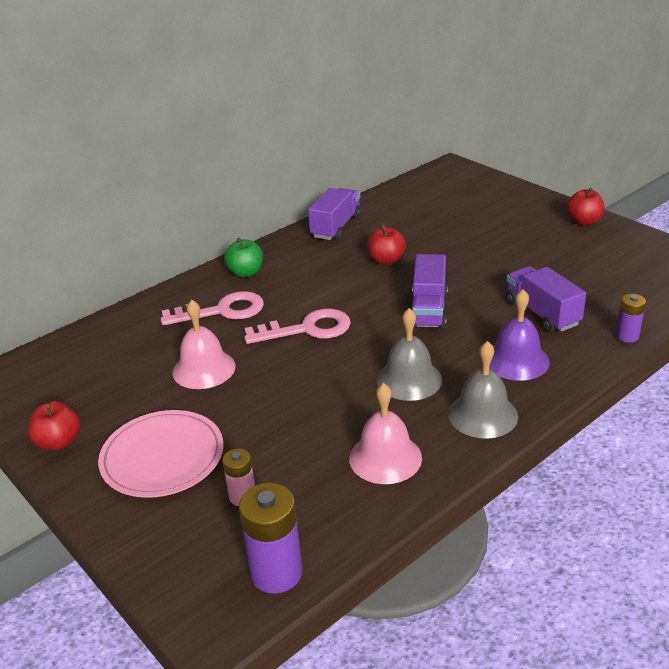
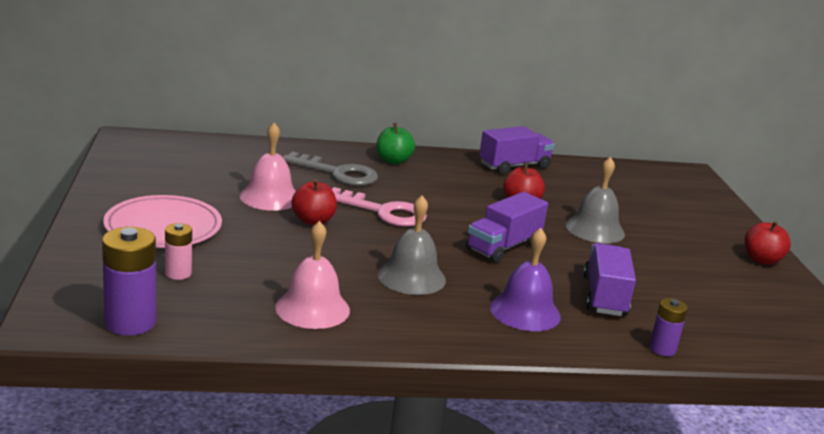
camera: 30 degrees right, 10 degrees down
red apple [28,401,81,450] -> red apple moved to [291,179,337,225]
pink key [161,291,264,325] -> grey key [283,152,378,186]
grey bell [448,341,518,439] -> grey bell moved to [565,157,625,243]

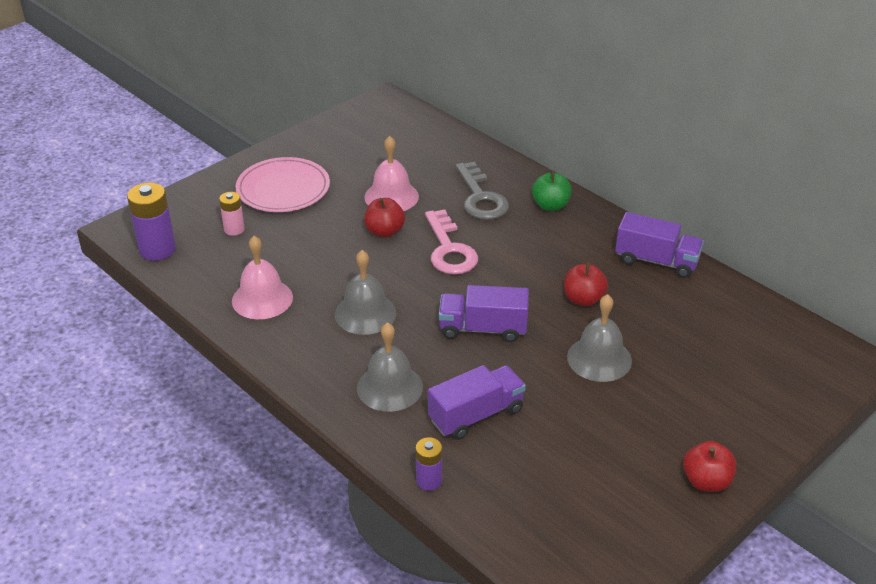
camera: 55 degrees right, 15 degrees up
purple bell [490,228,561,331] -> grey bell [357,322,423,412]

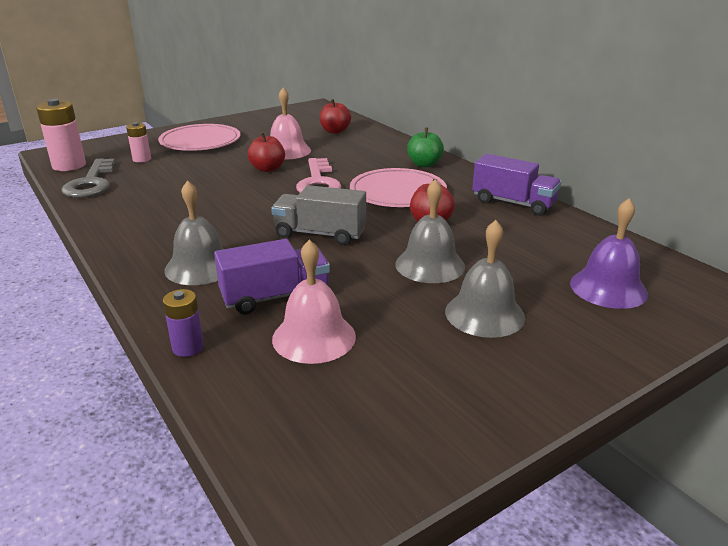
camera: 10 degrees right, 10 degrees down
purple battery [127,182,176,261] -> pink battery [36,99,86,171]
pink bell [232,236,293,319] -> pink bell moved to [272,239,356,364]
grey bell [335,250,396,335] -> grey bell moved to [445,220,525,338]
purple truck [439,285,529,342] -> grey truck [271,185,366,245]
grey key [456,162,509,220] -> grey key moved to [61,158,115,198]
red apple [683,441,737,492] -> red apple moved to [320,99,351,134]
none -> pink plate [350,168,447,207]
none -> purple bell [570,198,648,309]

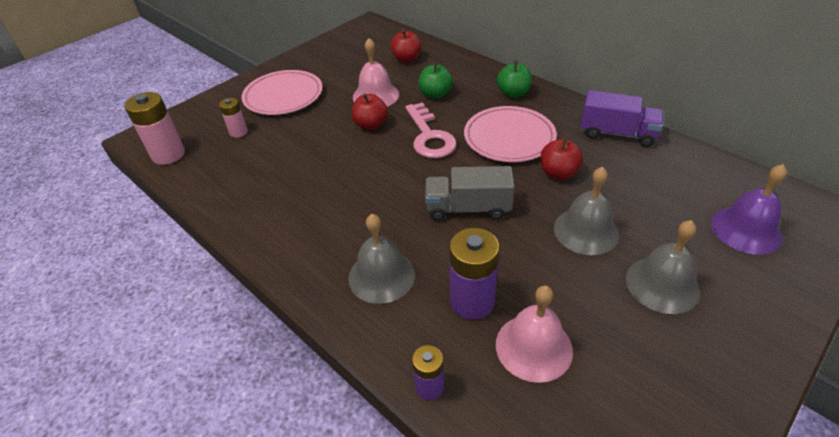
camera: 10 degrees left, 15 degrees up
grey key [61,158,115,198] -> none
purple truck [214,239,330,315] -> purple battery [449,228,499,320]
none -> green apple [419,62,453,99]

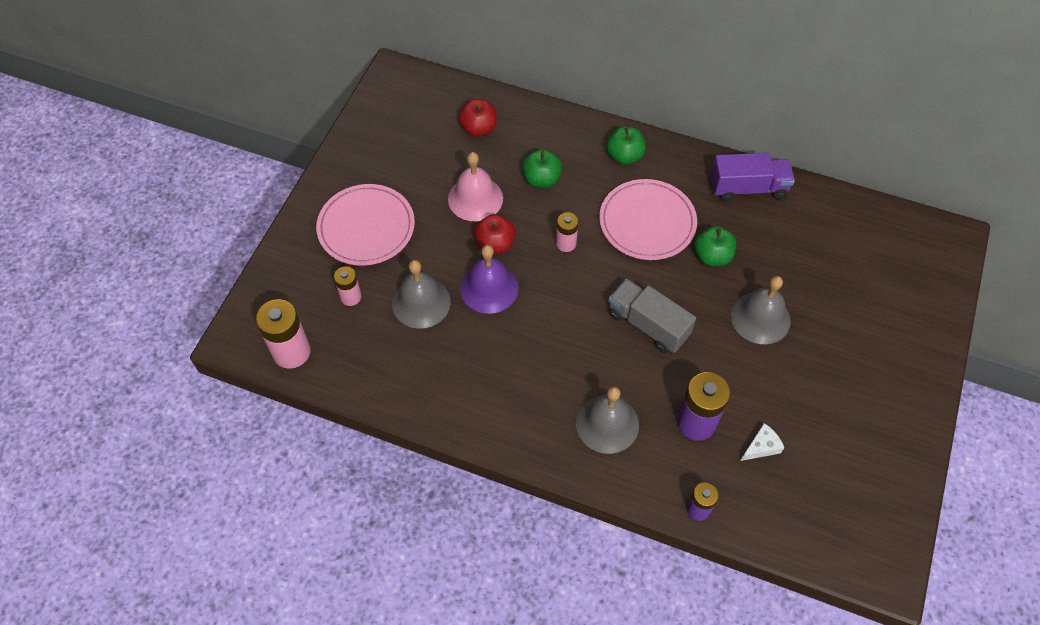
camera: 25 degrees left, 15 degrees up
pink key [405,102,457,158] -> pink battery [556,212,579,252]
grey truck [425,166,514,221] -> grey truck turned 60 degrees clockwise [609,279,696,353]
pink bell [496,285,573,383] -> white cheese [741,423,784,461]
red apple [540,137,583,180] -> green apple [694,226,736,266]
grey bell [626,220,700,314] -> grey bell moved to [392,260,451,329]
purple bell [711,164,787,255] -> purple bell moved to [460,245,519,314]

